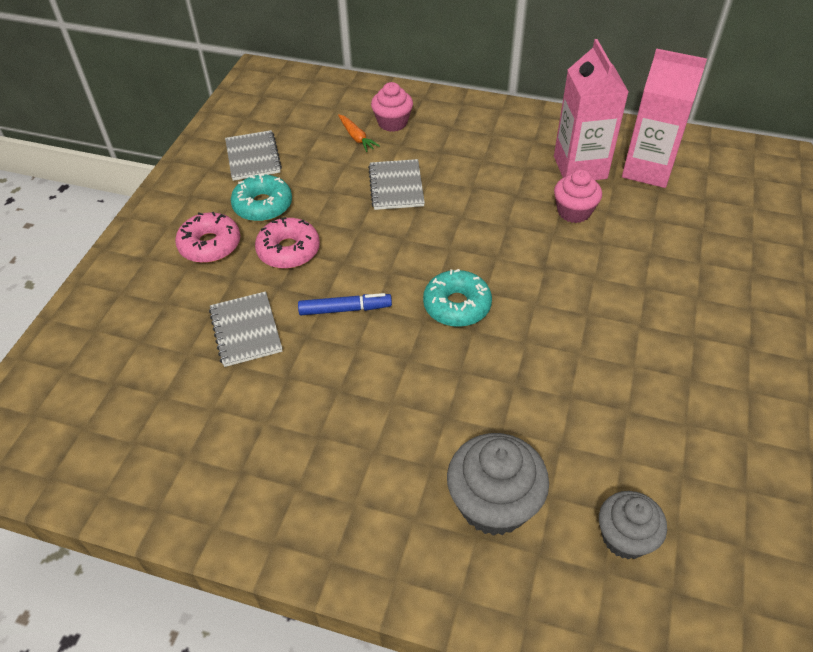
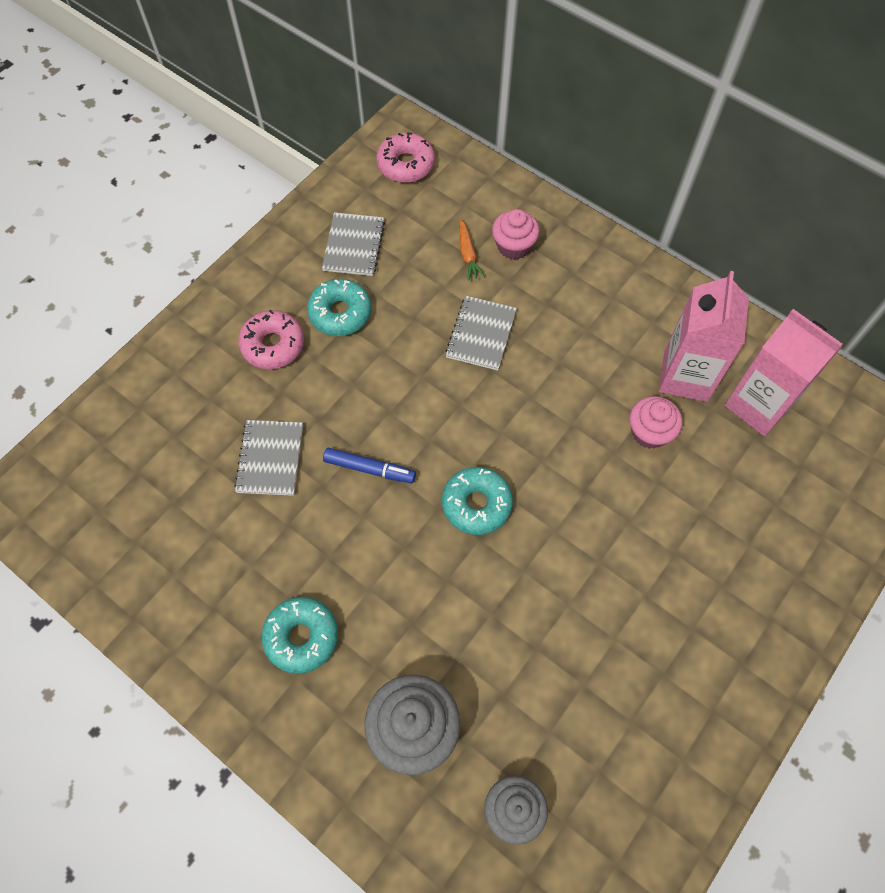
camera: 20 degrees right, 15 degrees up
pink donut [255,217,320,269] -> pink donut moved to [376,132,435,183]
none -> turquoise donut [262,597,338,674]

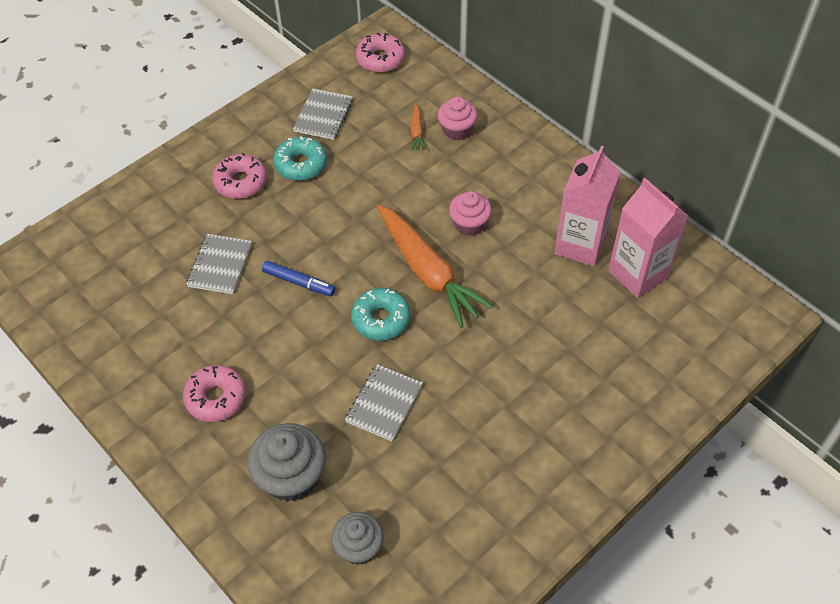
camera: 10 degrees right, 10 degrees down
turquoise donut [262,597,338,674] -> pink donut [183,365,246,422]
grey notebook [445,296,517,370] -> grey notebook moved to [345,364,423,441]
pink cupcake [629,396,682,449] -> pink cupcake moved to [449,191,492,236]
none -> orange carrot [376,204,494,328]

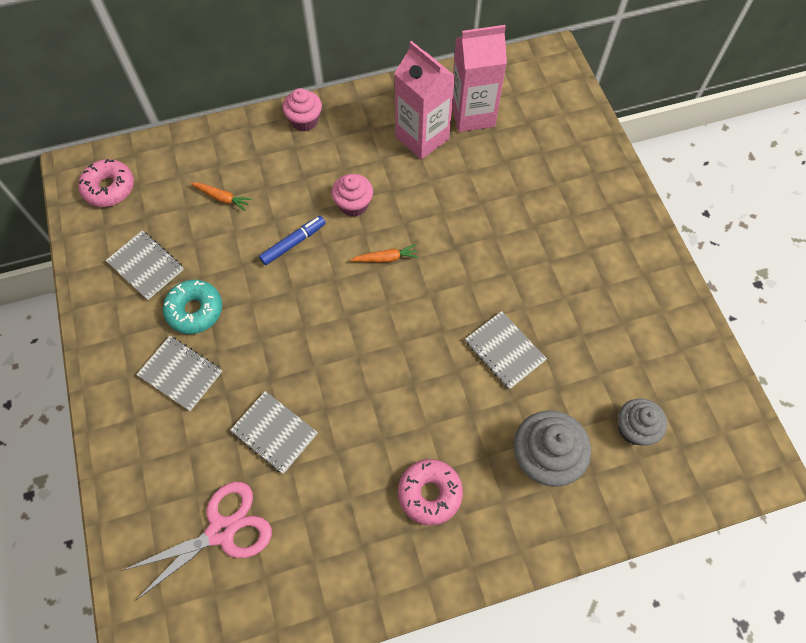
camera: 65 degrees left, 10 degrees up
pink donut [212,153,267,199] -> grey notebook [136,336,222,411]
blue marker [262,261,335,296] -> blue marker moved to [259,216,326,265]
turquoise donut [351,288,410,341] -> none
orange carrot [376,204,494,328] -> orange carrot [350,244,419,263], size x0.41
pink cupcake [437,97,477,140] -> pink cupcake moved to [282,88,322,132]
none -> pink scissors [122,481,272,601]

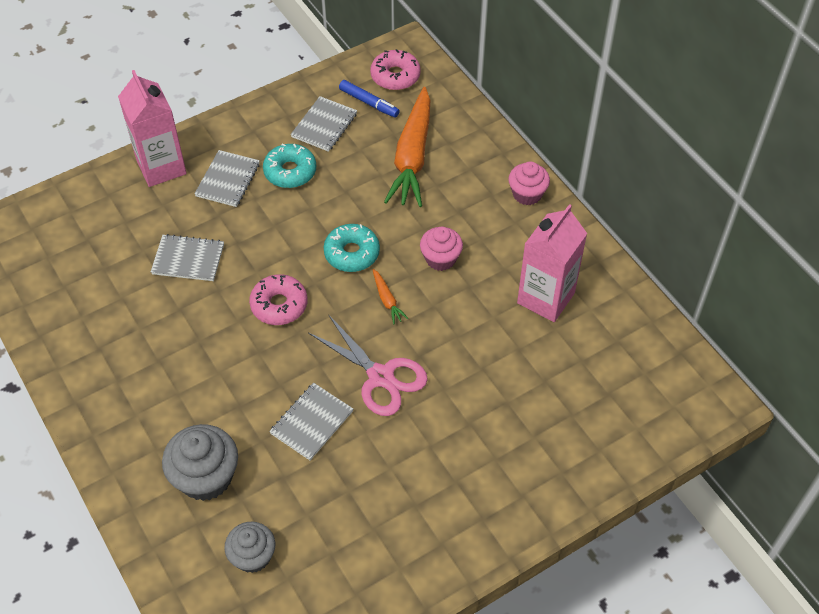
camera: 75 degrees right, 10 degrees down
pink scissors [122,481,272,601] -> pink scissors moved to [309,314,428,416]
orange carrot [191,183,252,211] -> orange carrot [384,87,430,207], size x2.44
grey notebook [230,391,318,474] -> grey notebook turned 75 degrees clockwise [151,234,224,281]
blue marker [259,216,326,265] -> blue marker moved to [339,80,399,118]
pink donut [398,459,463,525] -> pink donut moved to [249,274,308,325]
pink carton [452,25,507,132] -> pink carton moved to [118,70,187,187]
none -> turquoise donut [323,224,380,272]

